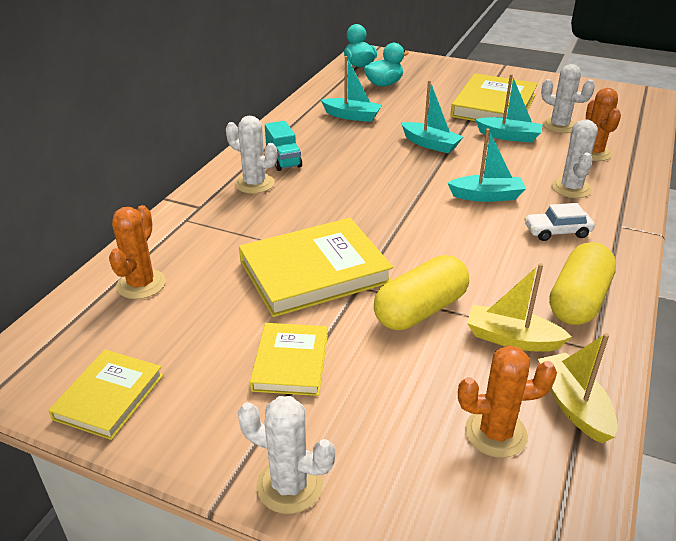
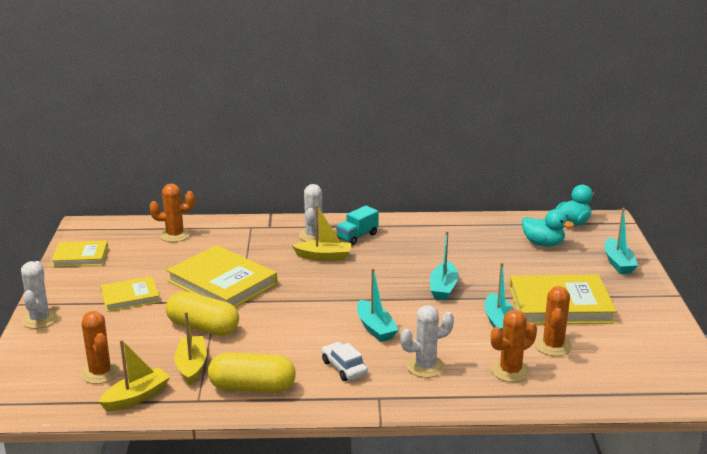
camera: 65 degrees right, 10 degrees down
turquoise boat [321,56,382,122] -> turquoise boat moved to [605,208,638,274]
white cactus [541,64,595,133] -> orange cactus [535,286,572,356]
none -> yellow boat [292,205,351,261]

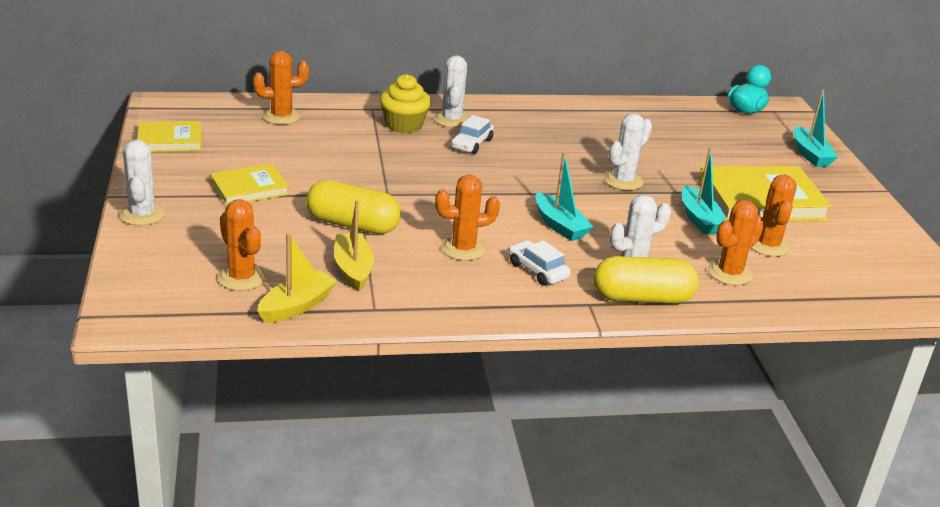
camera: 10 degrees left, 5 degrees up
yellow book [166,245,277,307] -> none
yellow capsule [208,352,296,393] -> yellow capsule moved to [594,256,699,304]
yellow boat [292,205,351,261] -> white car [451,115,494,154]
turquoise truck [336,206,379,245] -> none
turquoise boat [430,231,458,300] -> white cactus [604,113,652,190]
turquoise duck [522,209,574,247] -> none
none -> yellow cupcake [380,74,431,133]
none -> orange cactus [435,175,500,261]

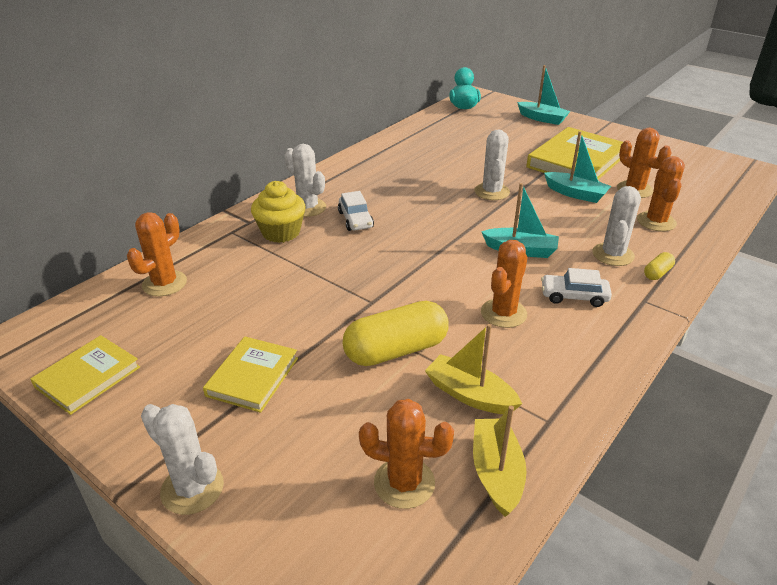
camera: 40 degrees left, 5 degrees up
yellow capsule [594,256,699,304] -> yellow capsule [644,252,675,280], size x0.45

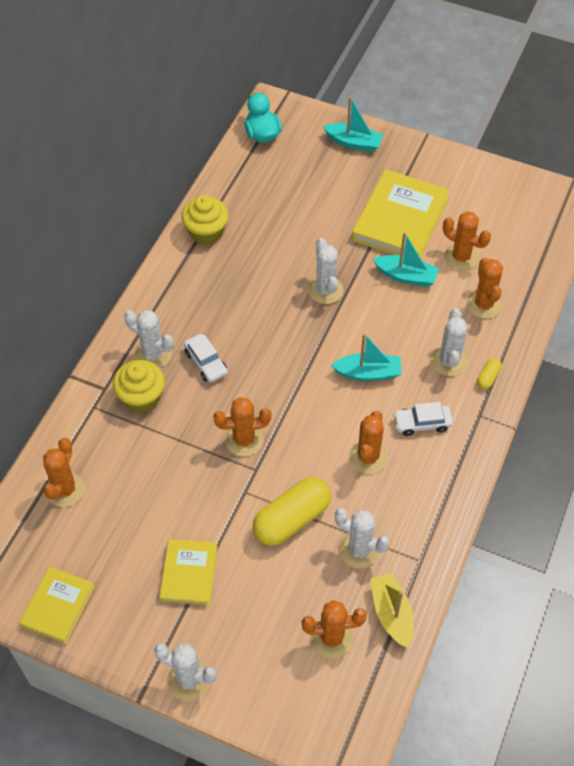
camera: 15 degrees left, 20 degrees up
yellow boat [425,324,522,414] -> white cactus [335,508,390,569]
none -> yellow cupcake [181,195,229,245]
none -> orange cactus [213,397,271,456]

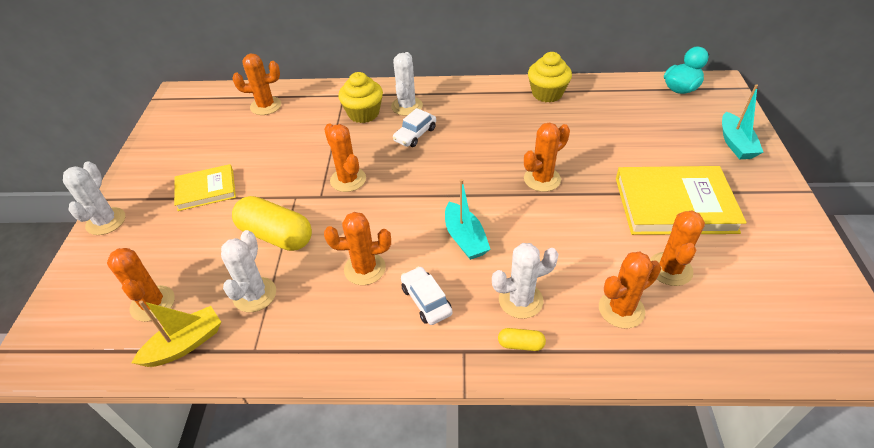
camera: 70 degrees right, 10 degrees down
yellow book [19,566,95,644] -> none
white cactus [308,238,344,304] -> orange cactus [524,122,570,192]
turquoise boat [373,232,439,287] -> none

